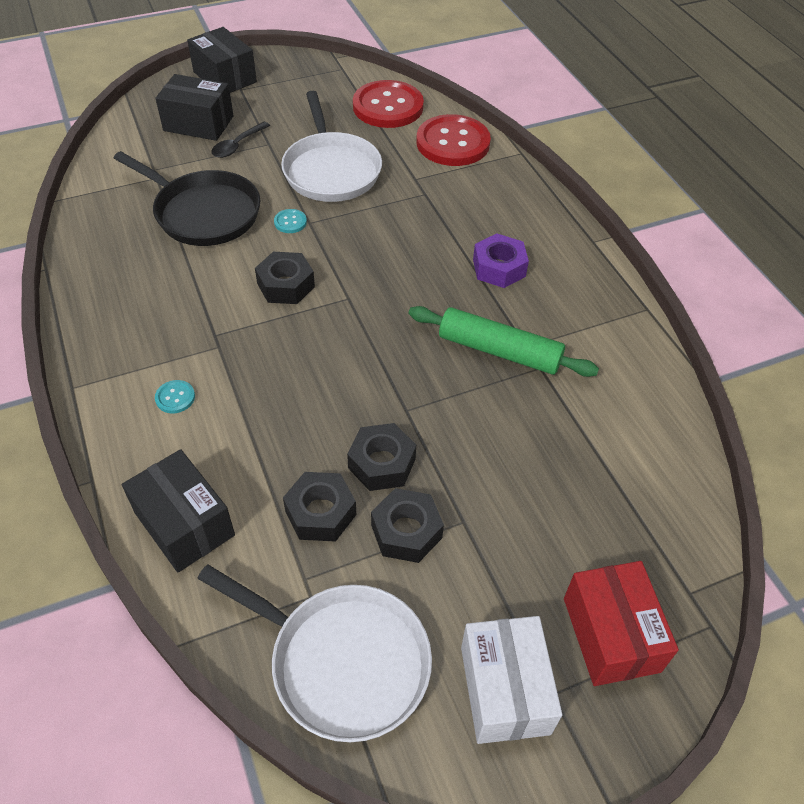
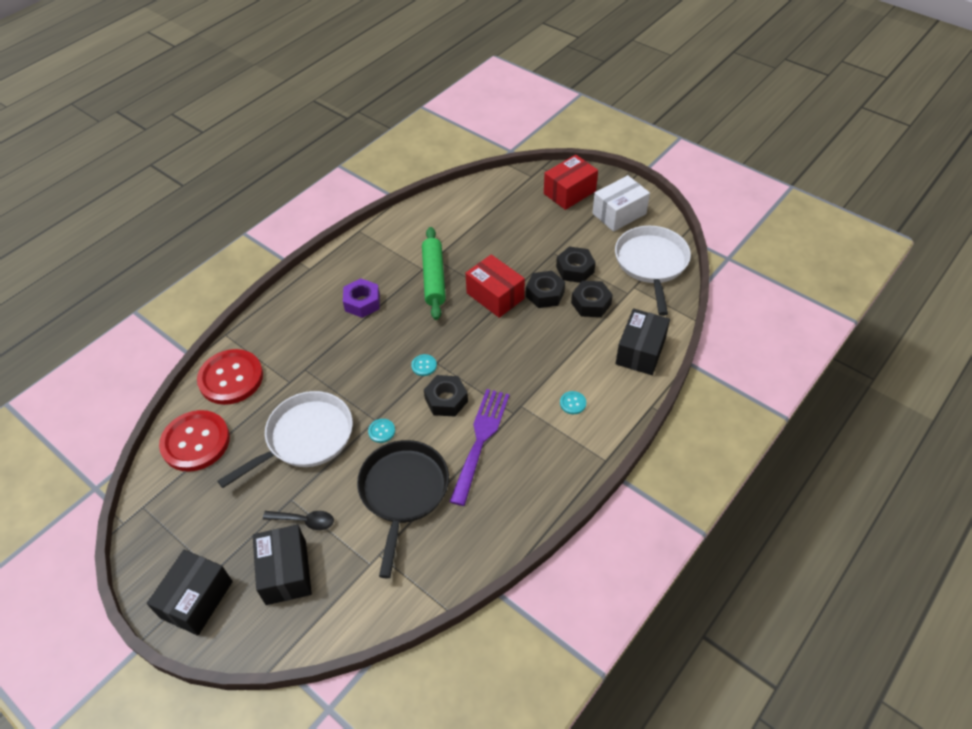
camera: 115 degrees left, 0 degrees up
none -> turquoise button [411,354,437,376]
none -> purple fork [449,389,510,506]
none -> red box [465,254,525,318]

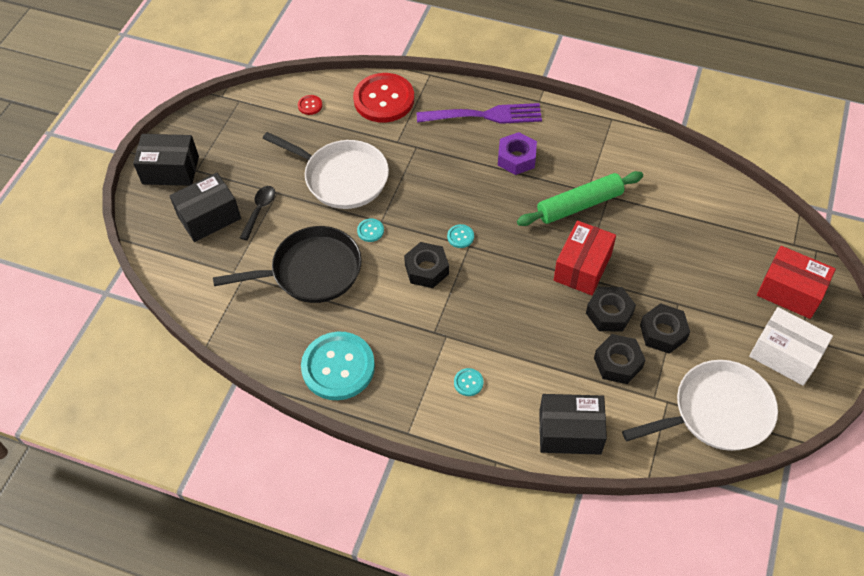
camera: 70 degrees right, 5 degrees up
red button [159,410,230,472] -> red button [298,95,322,115], size x0.40
black spoon [263,511,334,530] -> black spoon turned 150 degrees counterclockwise [240,186,275,240]
purple fork [449,389,510,506] -> purple fork moved to [417,103,542,124]
none -> turquoise button [301,332,375,400]

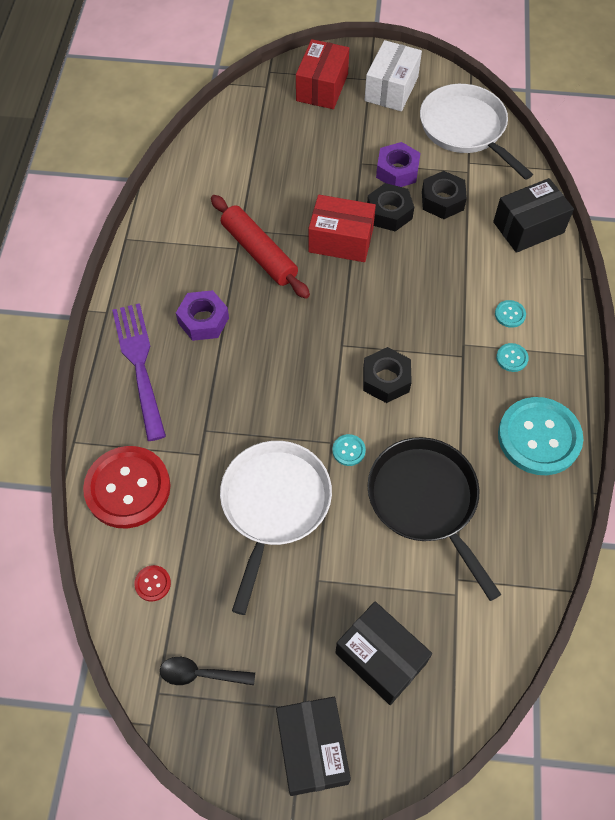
camera: 105 degrees left, 5 degrees up
black spoon [240,186,275,240] -> black spoon moved to [160,657,255,685]
turquoise button [447,224,474,248] -> turquoise button moved to [496,343,529,372]
green rolling pin [517,171,643,226] -> red rolling pin [211,195,310,299]
black box [539,394,607,455] -> black box turned 75 degrees clockwise [493,178,574,253]
black nut [640,303,690,354] -> purple nut [376,142,420,187]

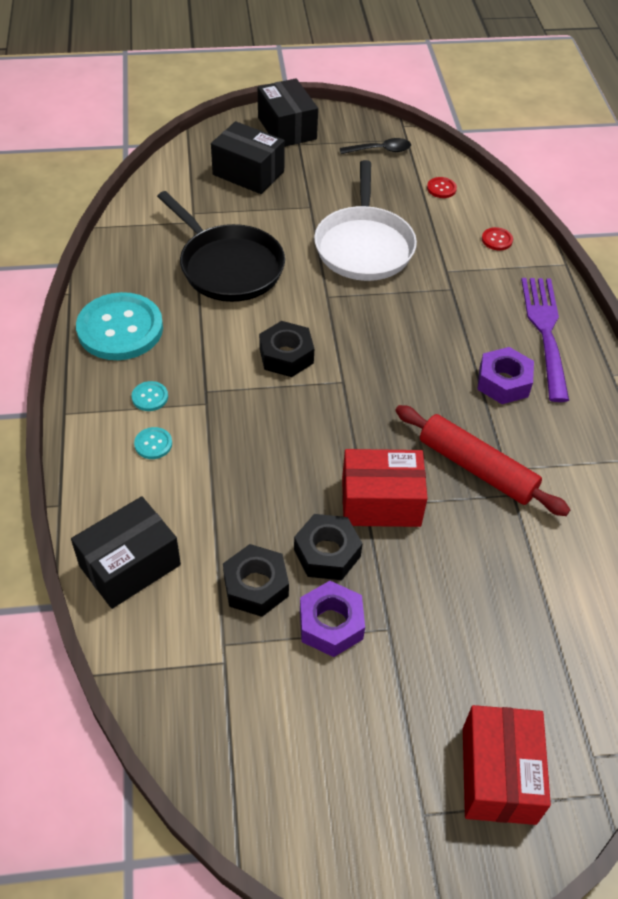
camera: 165 degrees right, 10 degrees down
red button [83,446,171,528] -> red button [482,227,513,250], size x0.40
purple fork [112,303,166,441] -> purple fork turned 150 degrees counterclockwise [521,278,569,402]
turquoise button [332,434,366,466] -> none
white box [364,40,422,111] -> none
white pan [420,84,533,180] -> none

